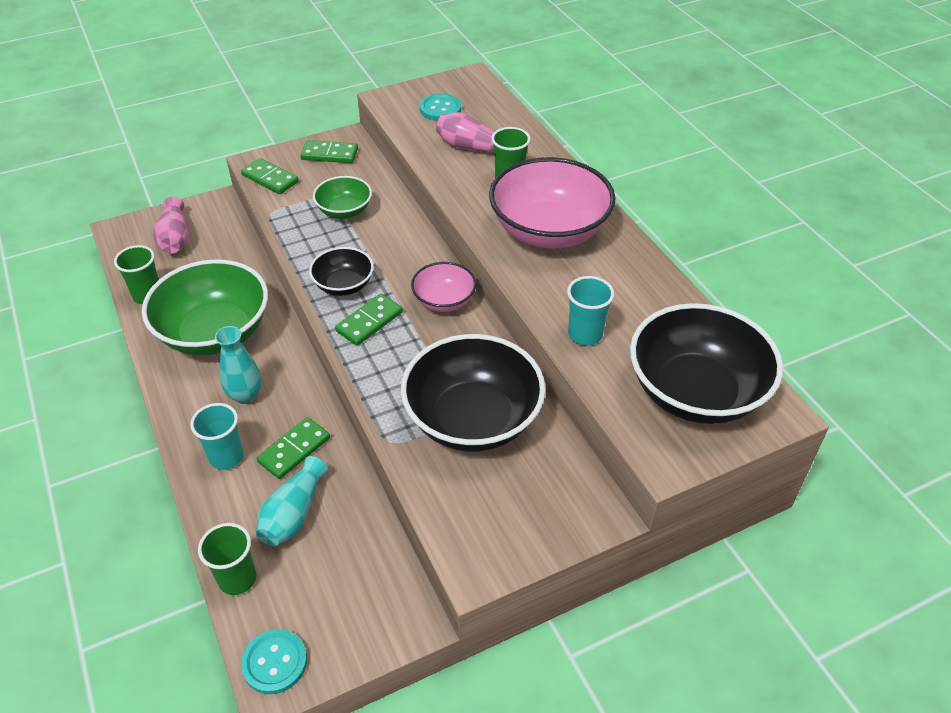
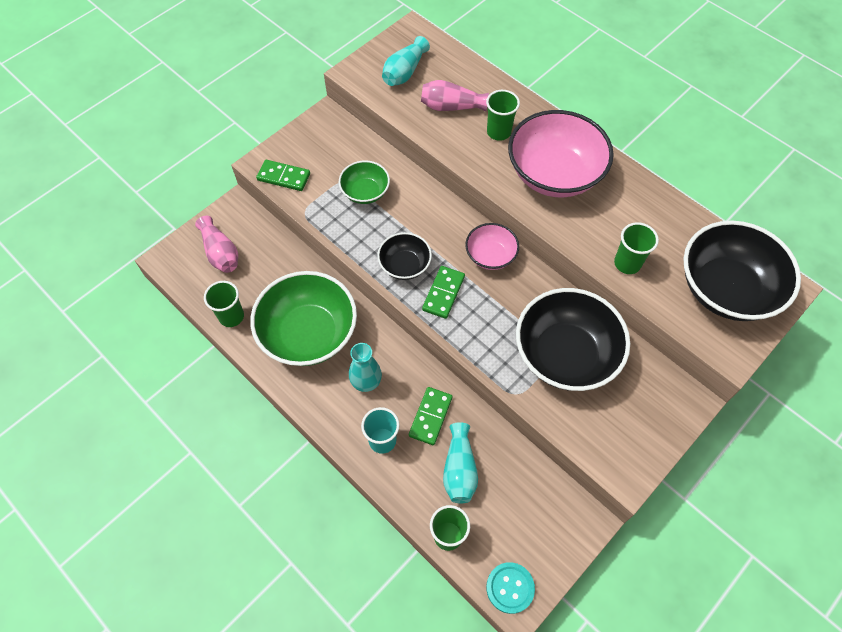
camera: 20 degrees left, 15 degrees up
green domino [301,140,358,163] -> none
turquoise button [420,94,461,121] -> turquoise vase [382,36,430,86]
turquoise cup [567,276,614,346] -> green cup [614,222,659,274]

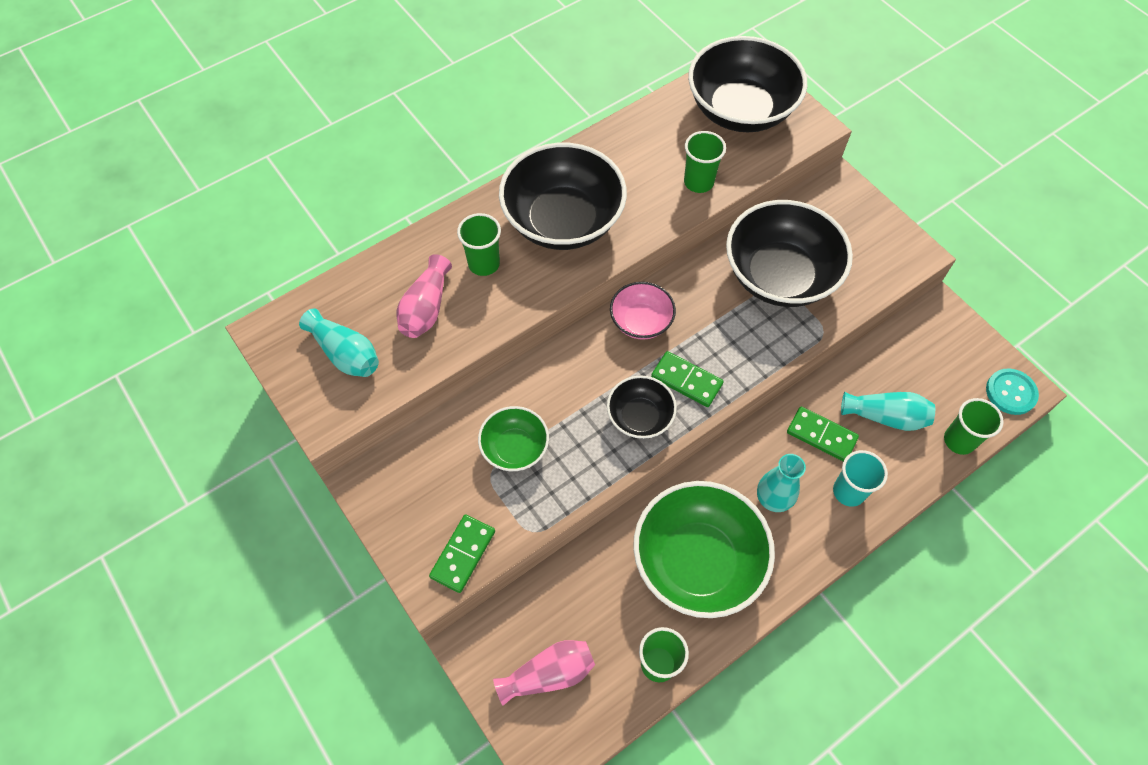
camera: 80 degrees left, 0 degrees up
pink bowl [508,110,614,197] -> black bowl [499,143,627,250]

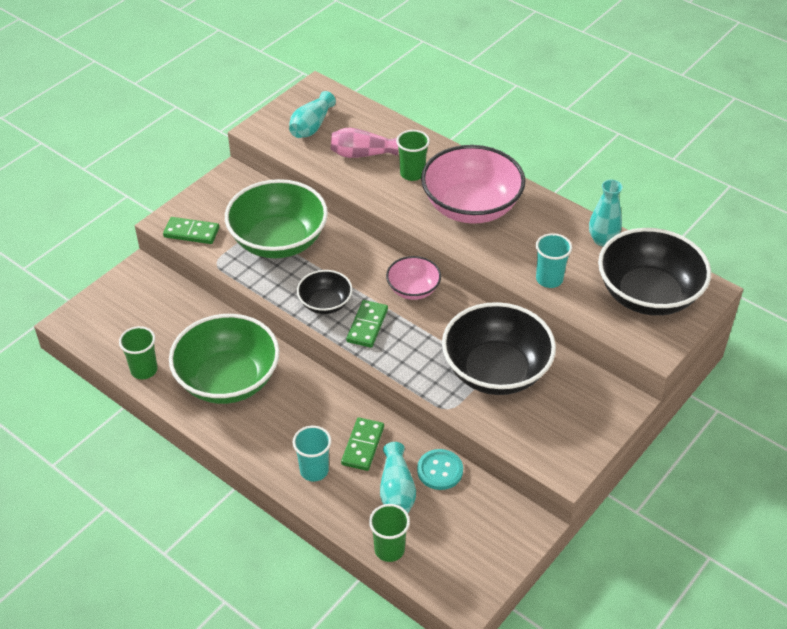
camera: 75 degrees right, 15 degrees down
green bowl [478,406,549,471] -> green bowl [225,179,328,258], size x1.92
pink vase [493,640,595,706] -> none
black bowl [499,143,627,250] -> pink bowl [421,145,526,224]
green cup [684,131,726,193] -> turquoise cup [536,233,572,288]
turquoise vase [757,454,806,512] -> turquoise vase moved to [589,180,623,246]
turquoise button [986,369,1039,415] -> turquoise button moved to [417,449,463,490]

